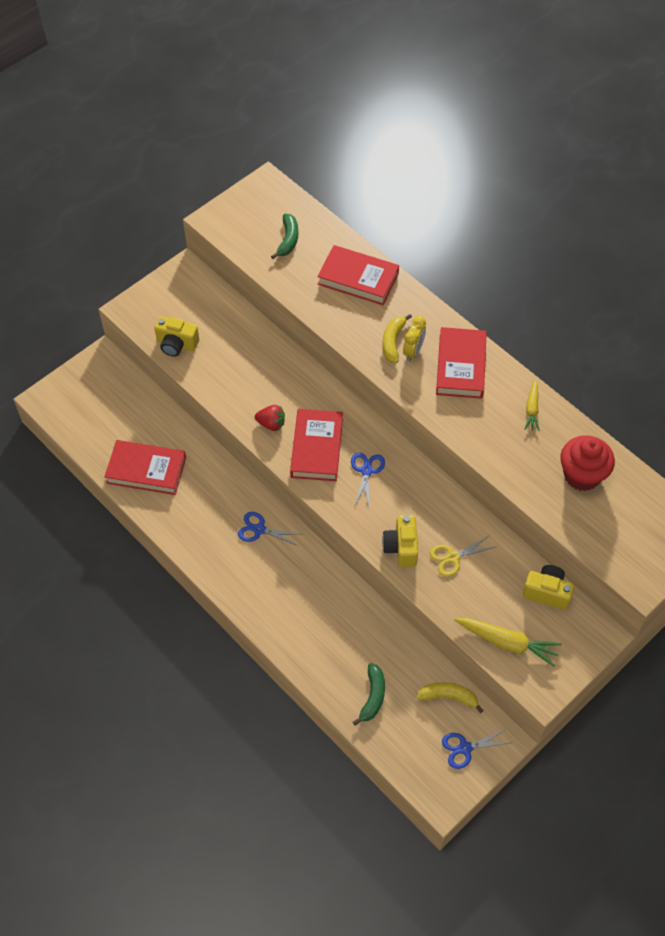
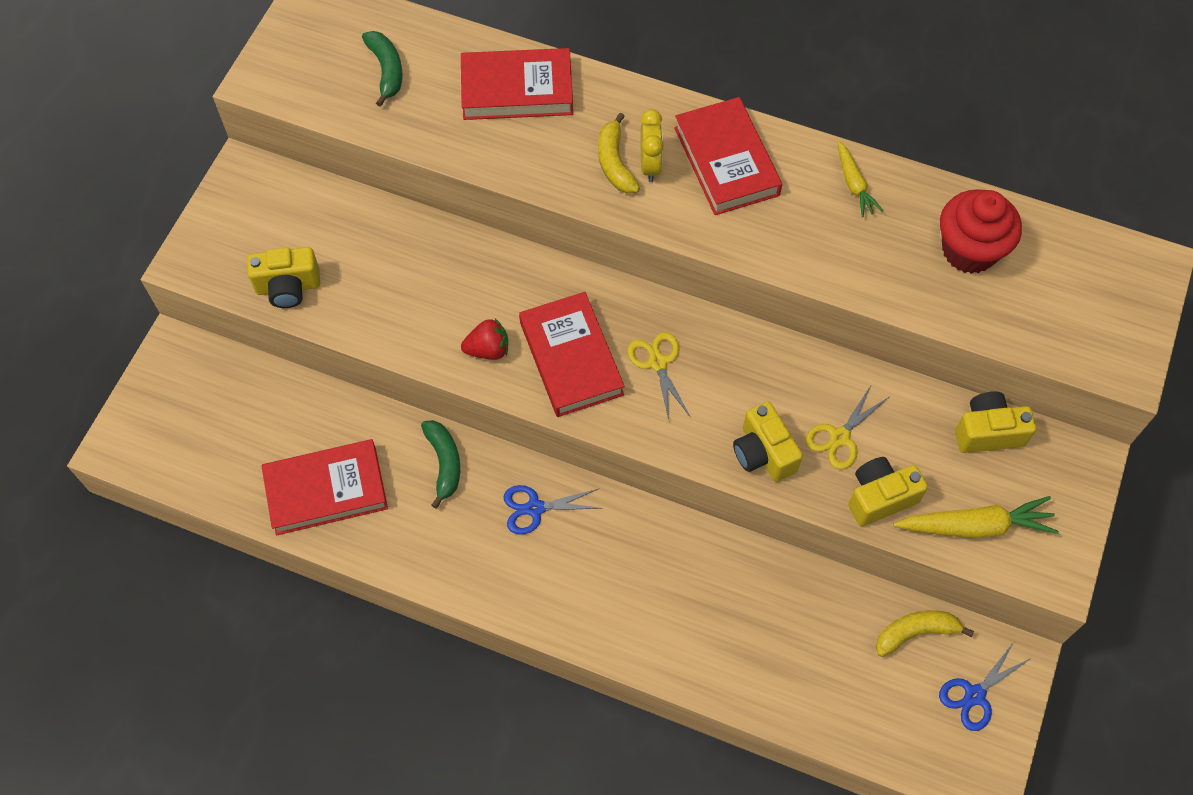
camera: 25 degrees left, 5 degrees up
blue scissors [351,452,385,508] -> yellow scissors [627,332,690,419]
green banana [353,663,385,726] -> green banana moved to [421,420,460,509]
none -> yellow camera [848,457,928,527]

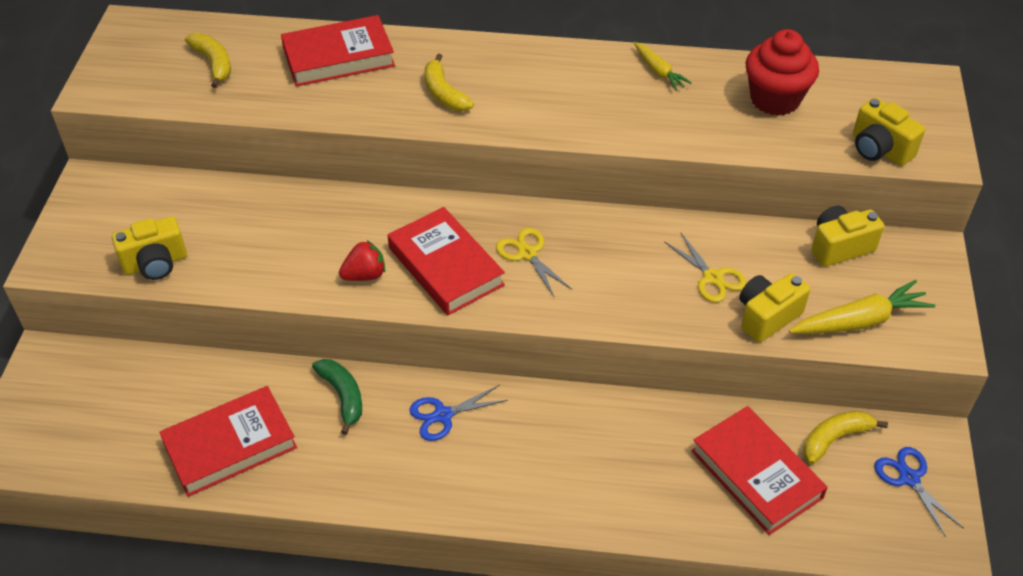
camera: 15 degrees left, 15 degrees down
green banana [362,31,403,107] -> yellow banana [185,33,231,88]
yellow clock [640,109,664,182] -> none
red book [674,97,782,215] -> red book moved to [691,406,828,535]
yellow camera [733,401,803,482] -> yellow camera moved to [853,97,925,166]
yellow scissors [806,384,889,470] -> yellow scissors turned 60 degrees counterclockwise [664,233,747,303]
blue scissors [939,642,1030,731] -> blue scissors turned 120 degrees clockwise [874,447,964,537]

